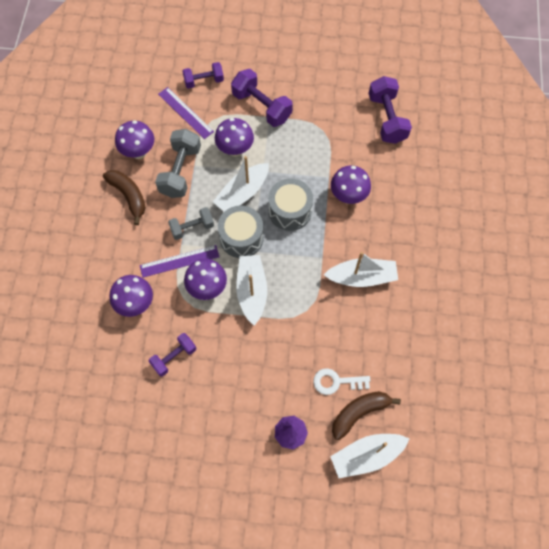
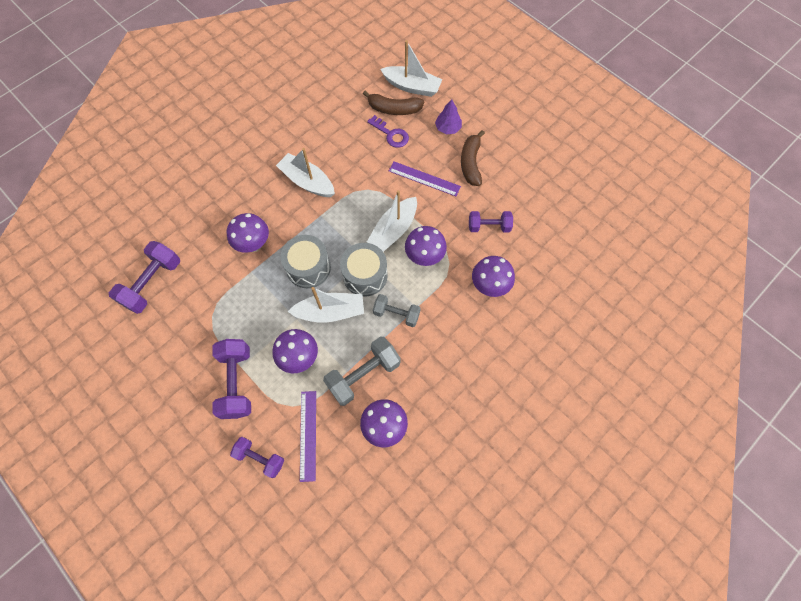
camera: 140 degrees left, 0 degrees up
brown banana [103,170,146,225] -> brown banana moved to [461,130,485,186]
purple ruler [140,245,219,278] -> purple ruler moved to [389,161,461,196]
white key [313,368,371,395] -> purple key [367,115,409,148]

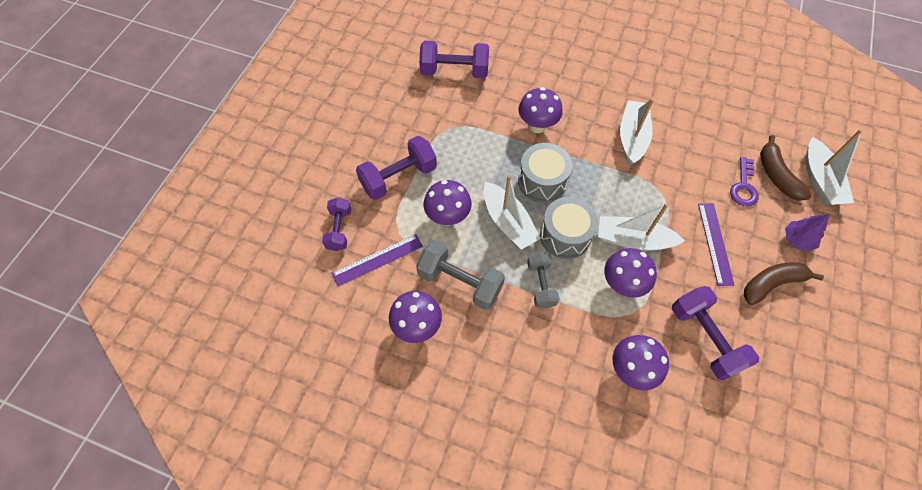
camera: 65 degrees right, 5 degrees down
purple dumbbell [469,211,513,232] -> purple dumbbell [672,286,759,381], size x1.57

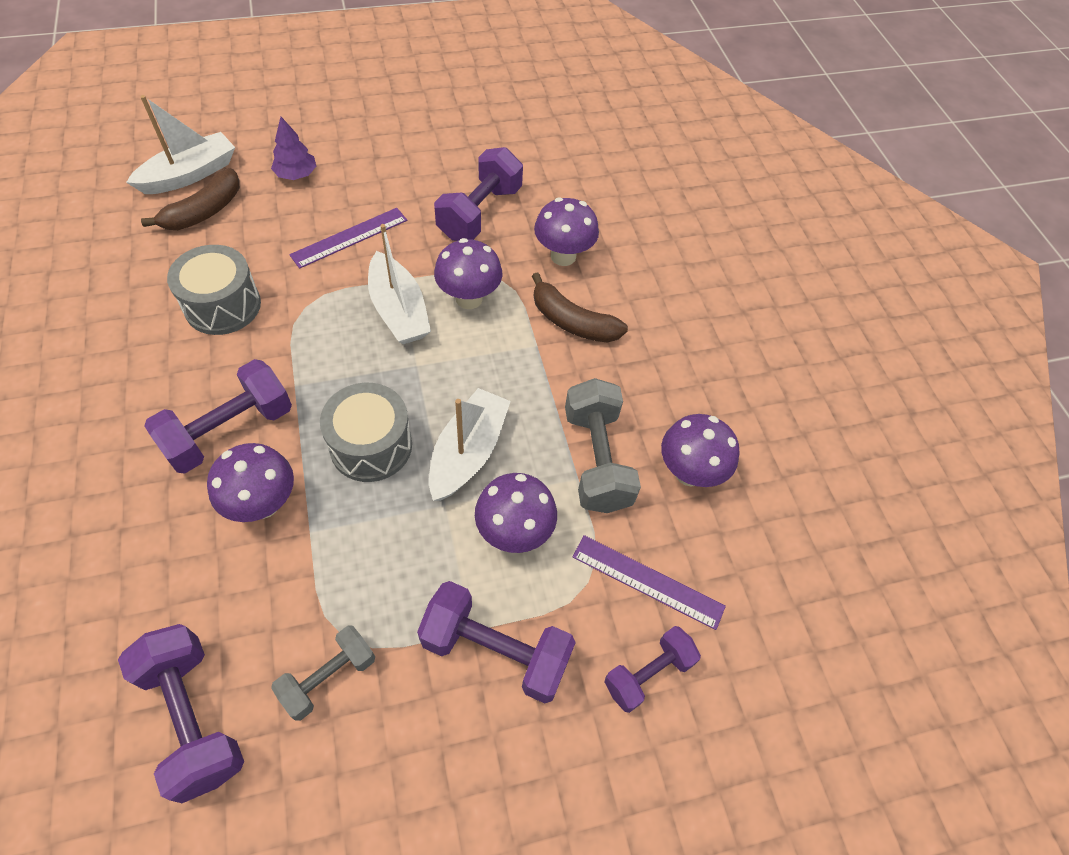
camera: 130 degrees left, 5 degrees down
grey dumbbell [527,252,560,308] -> grey dumbbell moved to [271,625,375,721]
grey drum [540,197,598,259] -> grey drum moved to [167,245,261,335]
white boat [620,98,654,165] -> none
purple key [730,157,759,206] -> none
brown banana [744,262,824,305] -> brown banana moved to [532,272,628,343]
none -> purple dumbbell [144,359,292,474]

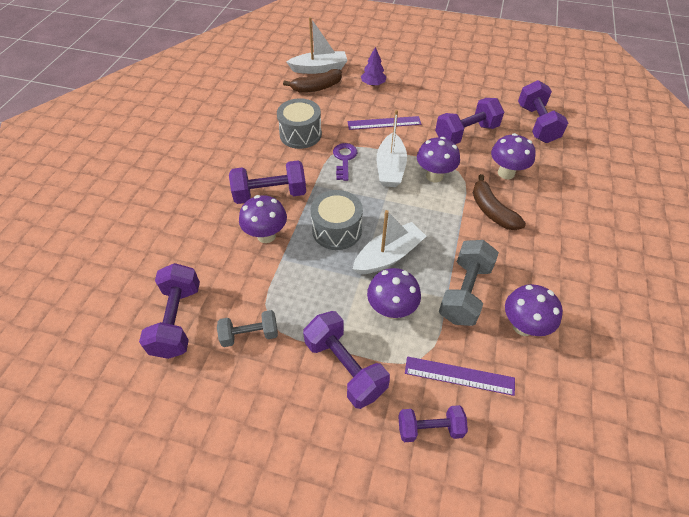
camera: 35 degrees right, 5 degrees down
purple ruler [573,535,726,630] -> purple ruler turned 45 degrees counterclockwise [405,356,515,396]
none -> purple key [333,143,357,181]
none -> purple dumbbell [518,80,568,143]

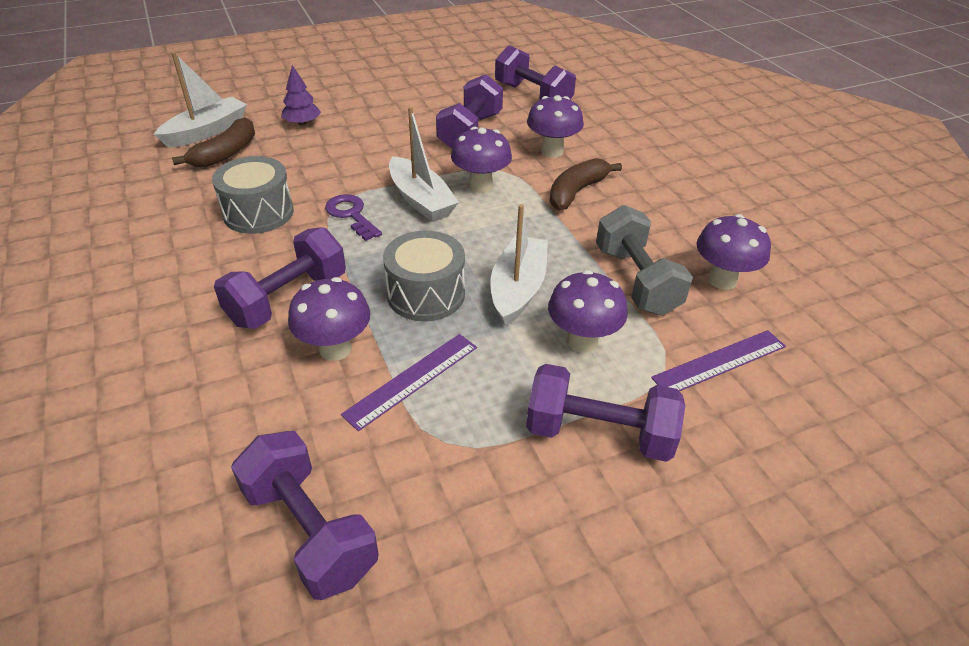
camera: 40 degrees left, 10 degrees down
grey dumbbell [217,310,278,347] -> none
purple ruler [347,116,421,130] -> purple ruler moved to [341,334,477,431]
purple dumbbell [398,405,468,442] -> none
brown banana [473,174,526,230] -> brown banana turned 105 degrees clockwise [549,158,622,210]

